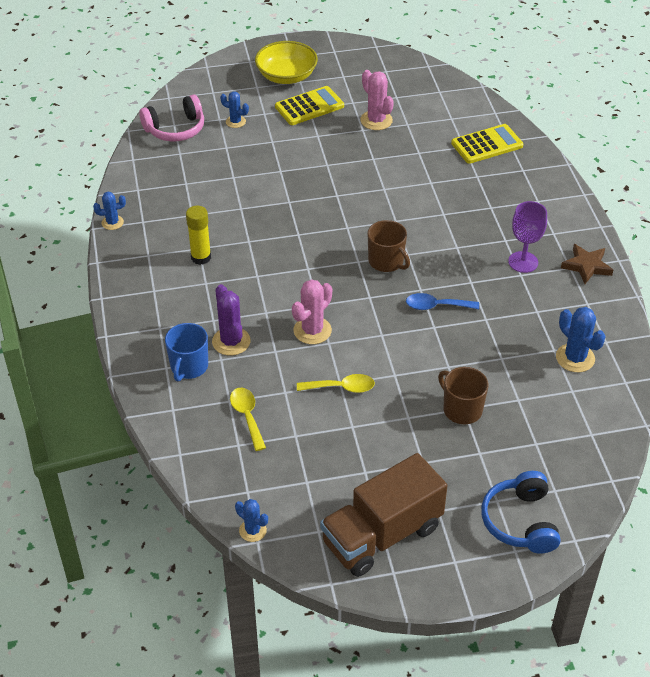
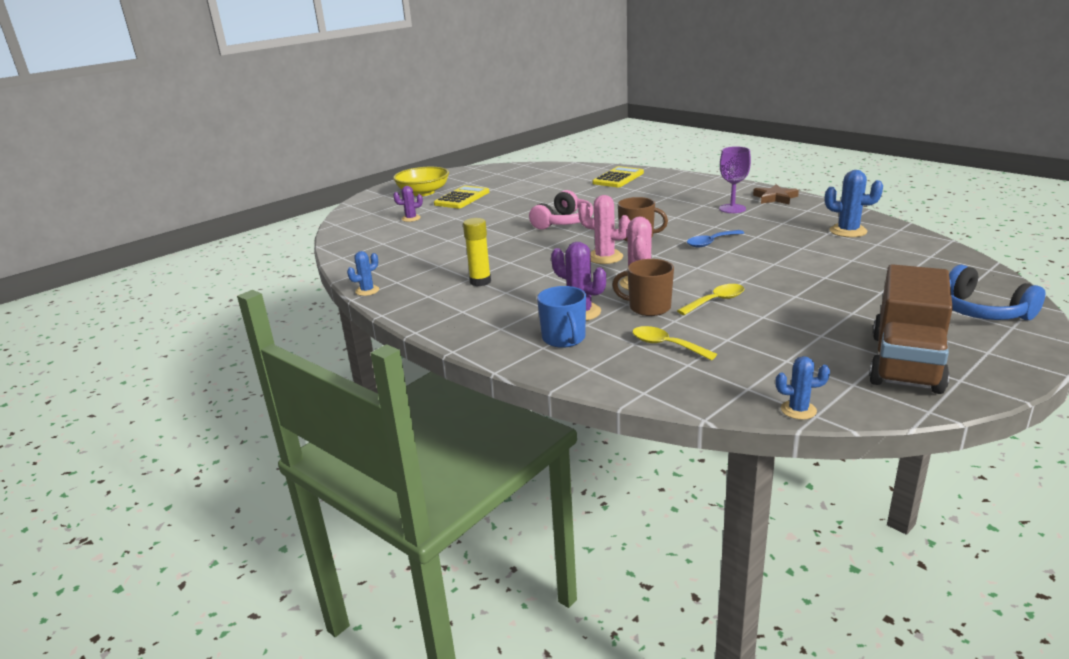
camera: 30 degrees left, 20 degrees down
pink headphones [139,94,204,141] -> pink headphones moved to [529,190,593,230]
blue cactus [220,92,249,128] -> purple cactus [393,186,423,222]
pink cactus [360,70,394,130] -> pink cactus moved to [578,195,630,264]
brown mug [438,367,488,424] -> brown mug moved to [612,259,674,316]

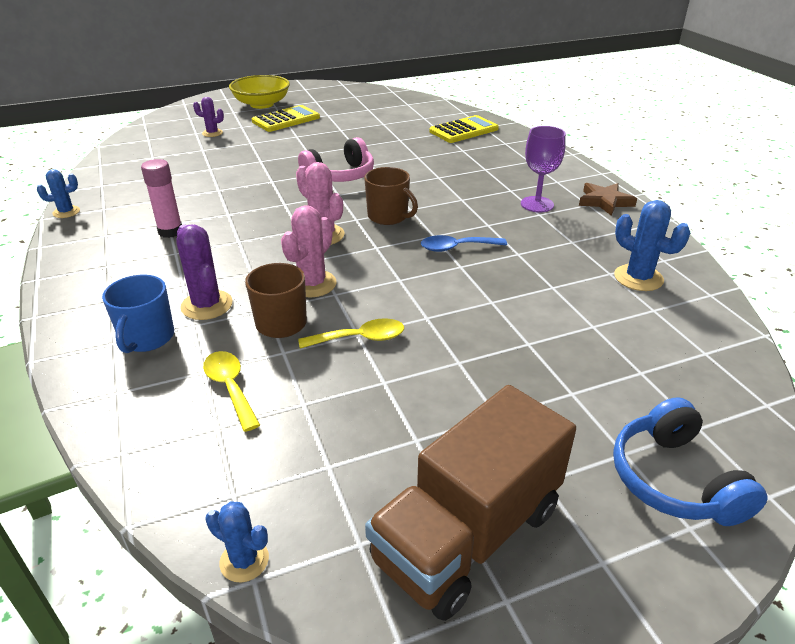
camera: 20 degrees right, 10 degrees up
yellow glue stick [463,218,491,286] -> pink glue stick [141,159,182,238]

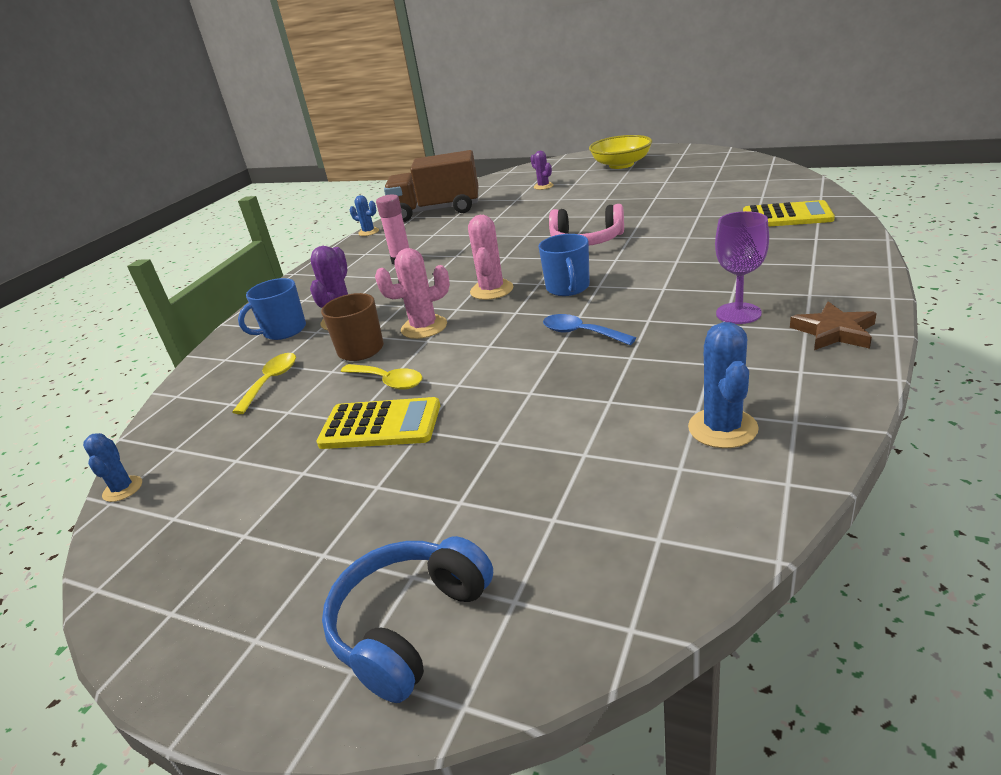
camera: 50 degrees right, 5 degrees down
yellow calculator [252,105,320,132] -> yellow calculator moved to [316,397,440,449]
brown mug [364,167,418,225] -> blue mug [539,234,590,296]
brown truck [365,385,576,621] -> brown truck moved to [384,150,479,222]

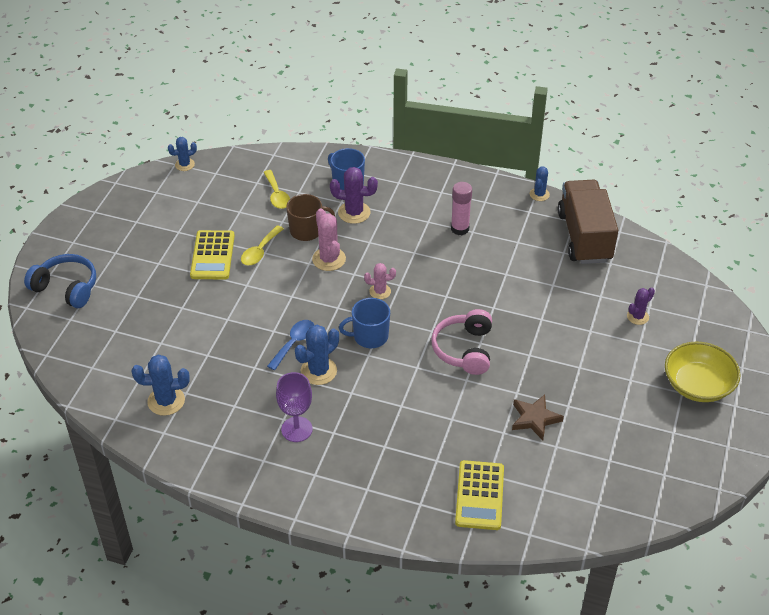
camera: 80 degrees right, 15 degrees up
yellow spoon [232,353,296,414] -> yellow spoon turned 60 degrees clockwise [263,170,290,209]
pink cactus [468,215,513,300] -> pink cactus [364,263,396,299], size x0.63
brown star [790,301,877,350] -> brown star moved to [512,394,564,440]
none -> blue cactus [295,325,339,385]

